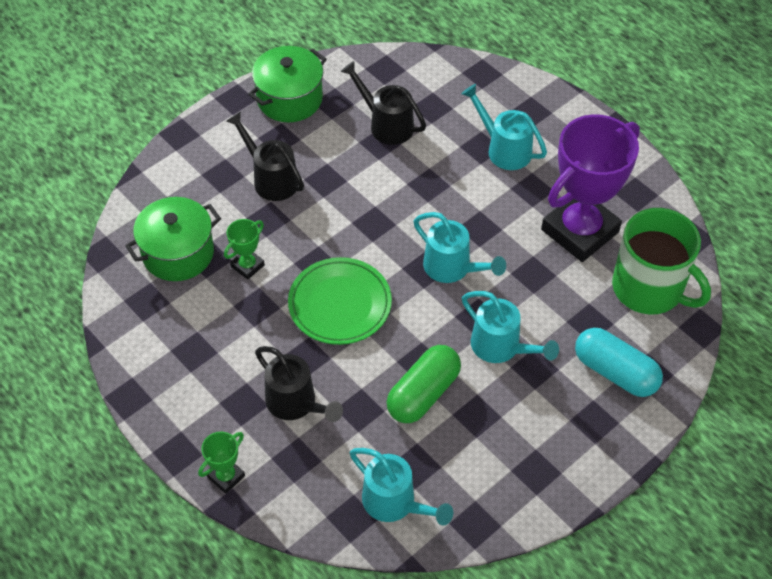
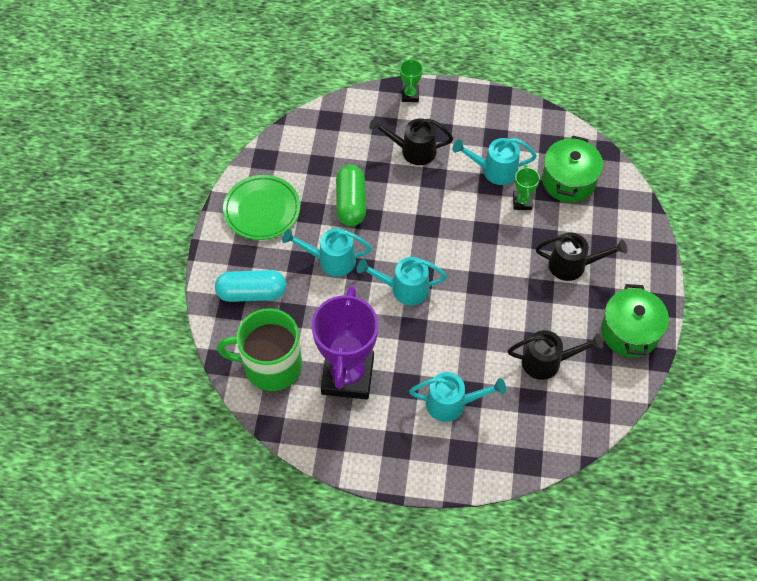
camera: 140 degrees right, 5 degrees up
green plate [288,257,392,345] -> green plate moved to [223,175,300,240]
turquoise watering can [350,448,453,526] -> turquoise watering can moved to [452,138,537,185]

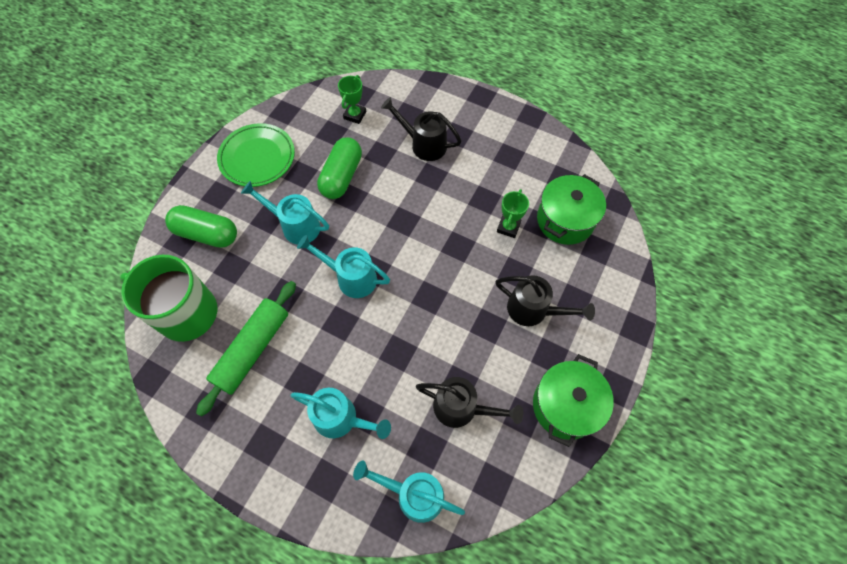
camera: 20 degrees right, 5 degrees up
turquoise capsule [215,270,286,302] -> green capsule [165,205,237,248]
purple trophy [312,286,378,399] -> green rolling pin [196,281,296,417]
green trophy [400,58,423,102] -> green trophy moved to [338,75,366,124]
turquoise watering can [452,138,537,185] -> turquoise watering can moved to [353,460,465,523]

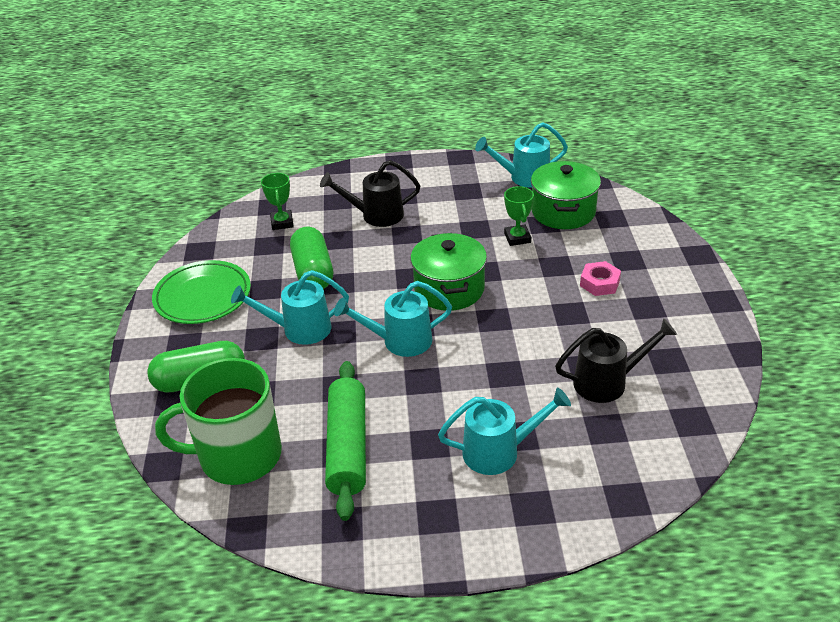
camera: 30 degrees left, 25 degrees down
turquoise watering can [353,460,465,523] -> turquoise watering can moved to [475,122,568,188]
black watering can [495,275,595,326] -> pink nut [580,261,621,296]
green pot [533,354,614,447] -> green pot moved to [410,233,487,311]

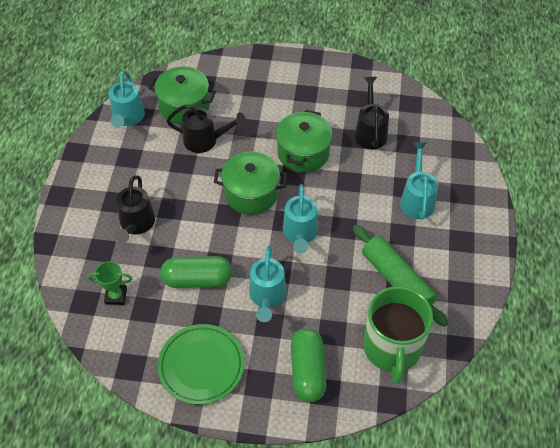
camera: 80 degrees left, 15 degrees up
green rolling pin [325,361,366,521] -> green rolling pin turned 45 degrees clockwise [353,225,448,327]
green trophy [504,186,534,246] -> black watering can [167,104,246,153]
pink nut [580,261,621,296] -> none
none -> green pot [276,110,332,173]

